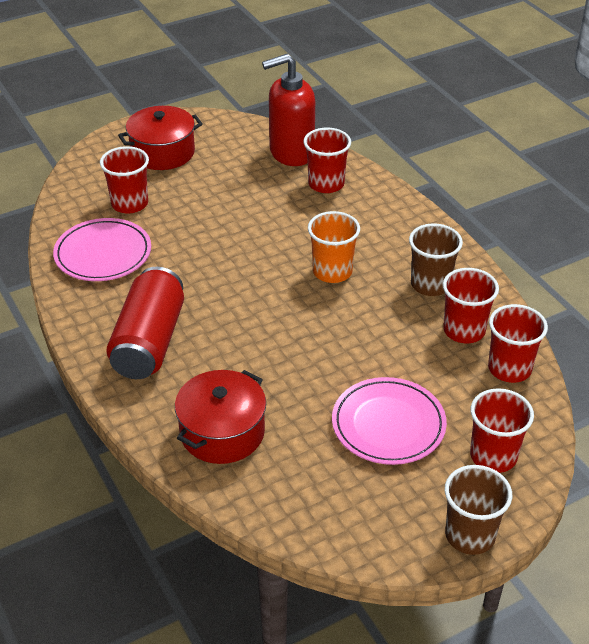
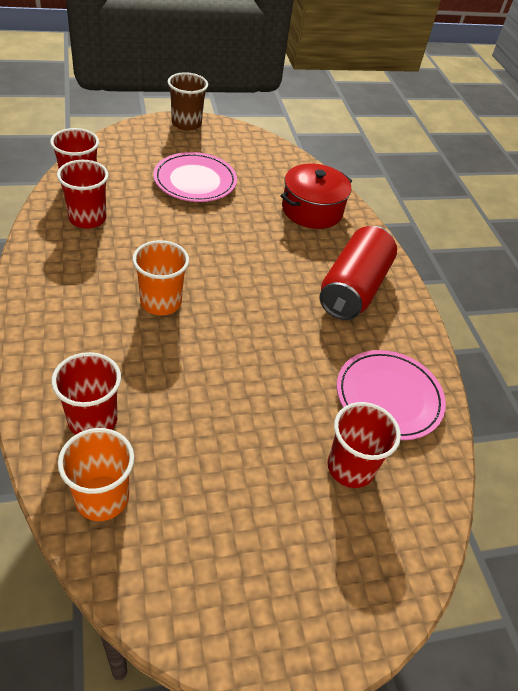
camera: 170 degrees left, 5 degrees up
red pot [118,106,203,170] -> none
red soap dispenser [262,54,315,166] -> orange cup [58,428,134,521]
brown cup [409,224,463,296] -> none
red cup [470,388,534,473] -> none

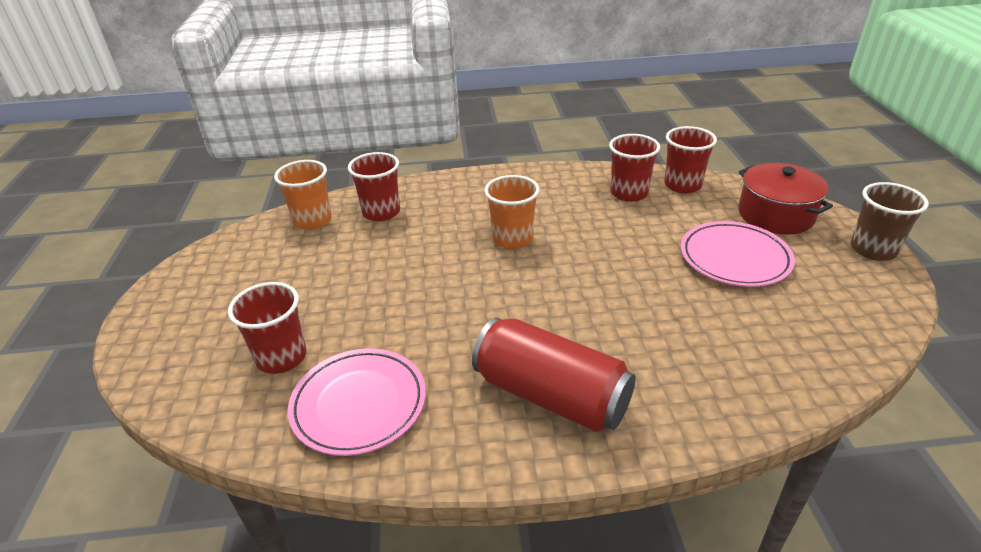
camera: 105 degrees right, 10 degrees down
red pot [280,164,352,229] -> red pot moved to [738,163,833,234]

